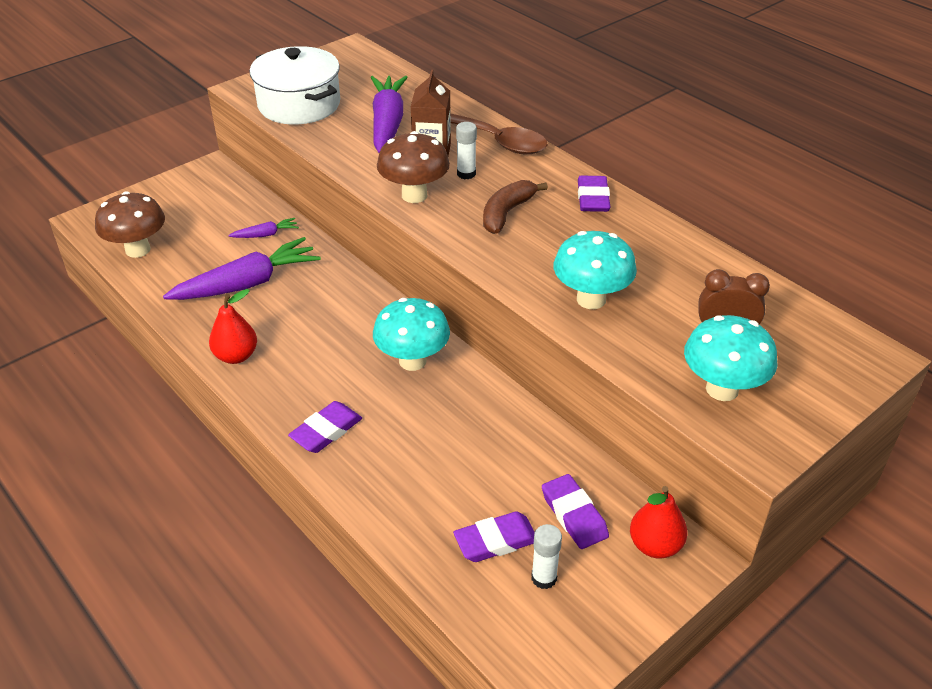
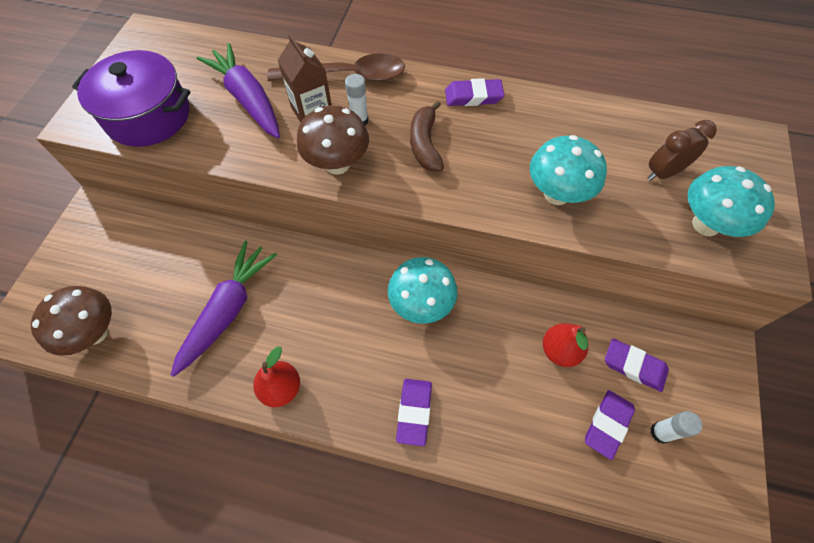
camera: 35 degrees left, 20 degrees up
purple carrot [228,218,299,238] -> none
white pot [250,46,340,124] -> purple pot [72,50,190,147]
purple eraser [578,176,610,212] -> purple eraser turned 60 degrees counterclockwise [445,78,504,106]
red pear [630,486,687,559] -> red pear moved to [543,323,588,367]

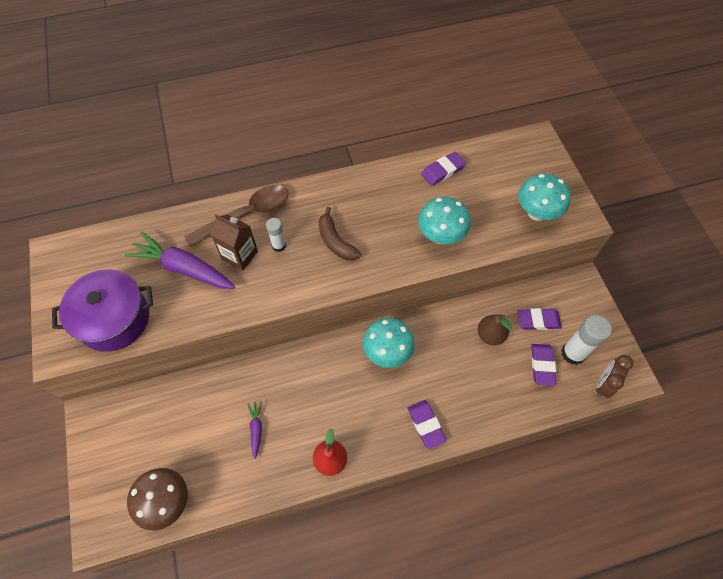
camera: 30 degrees left, 0 degrees up
purple carrot [171,240,277,377] -> purple carrot [247,402,262,459], size x0.47
brown mushroom [297,106,369,175] -> none
purple eraser [445,78,504,106] -> purple eraser moved to [421,151,466,186]
red pear [543,323,588,367] -> brown pear [478,314,512,345]
brown clock [648,120,717,181] -> brown clock moved to [596,355,633,398]
white glue stick [650,411,702,444] -> white glue stick [561,315,612,365], size x1.73

